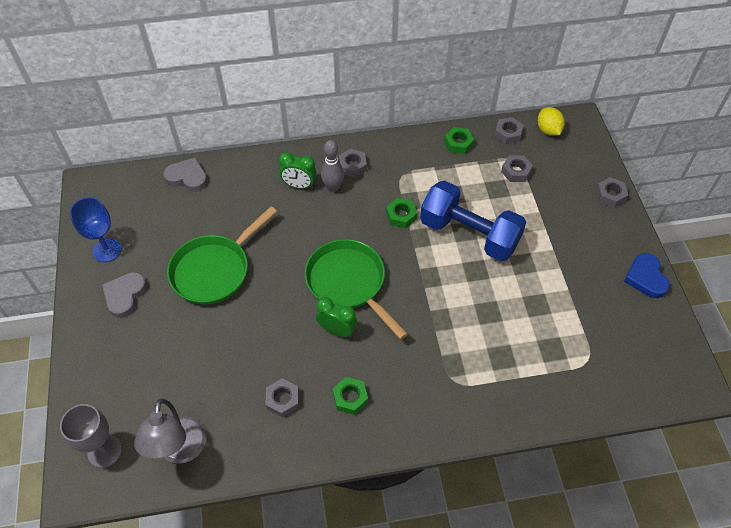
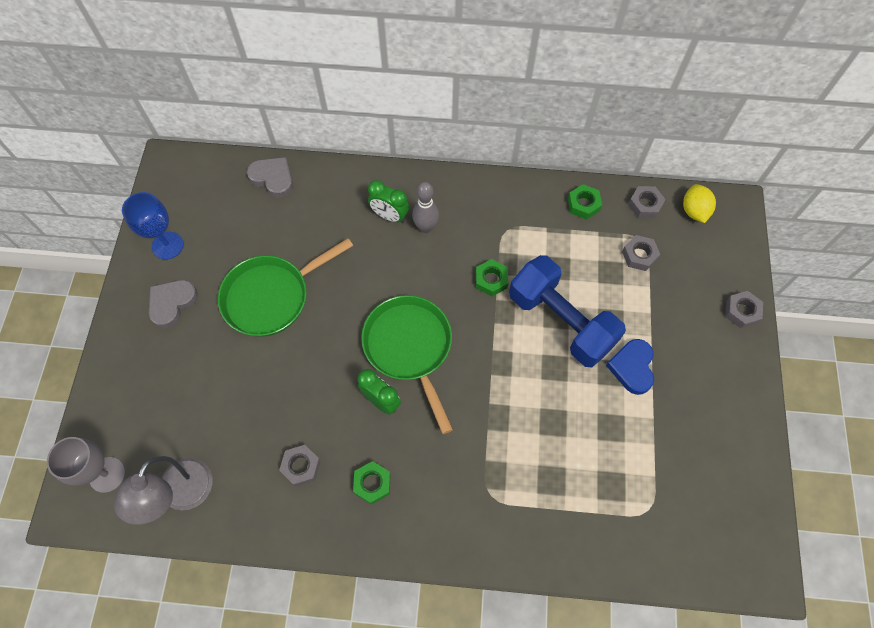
camera: 15 degrees right, 10 degrees up
grey nut [339,149,367,178] -> none
blue heart [624,253,670,298] -> blue heart moved to [606,339,654,395]

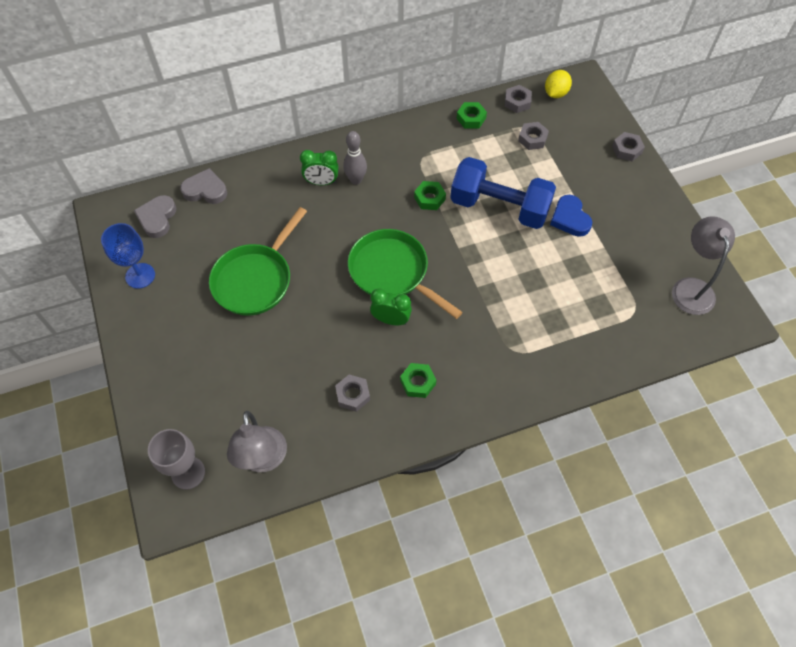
camera: 25 degrees left, 5 degrees down
grey heart [149,280,198,328] -> grey heart moved to [134,195,176,238]
yellow lemon [683,184,716,223] -> yellow lemon turned 60 degrees clockwise [545,70,572,98]
none -> grey lamp [672,216,735,315]

